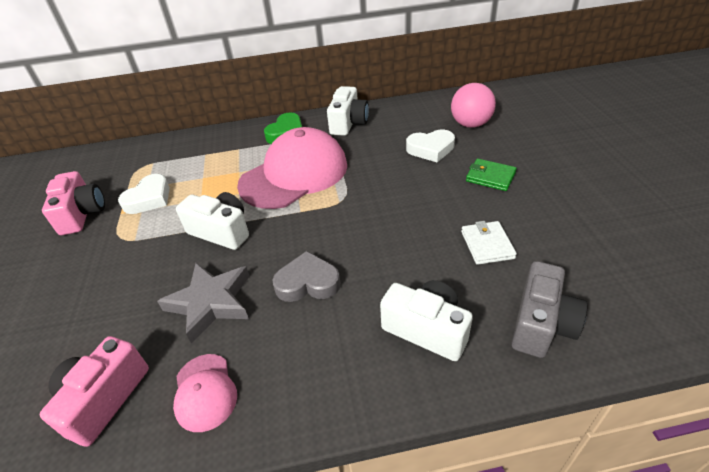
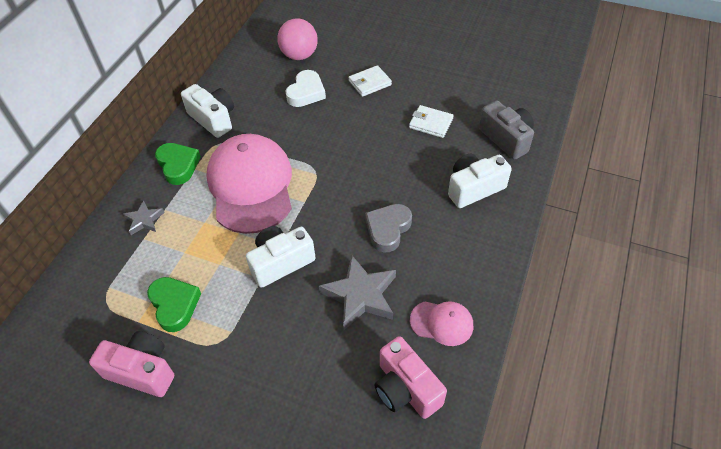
camera: 60 degrees left, 10 degrees up
white heart [118,174,170,214] -> green heart [147,277,201,332]
green wallet [466,159,517,191] -> white wallet [348,65,392,97]
none -> grey star [123,200,165,235]

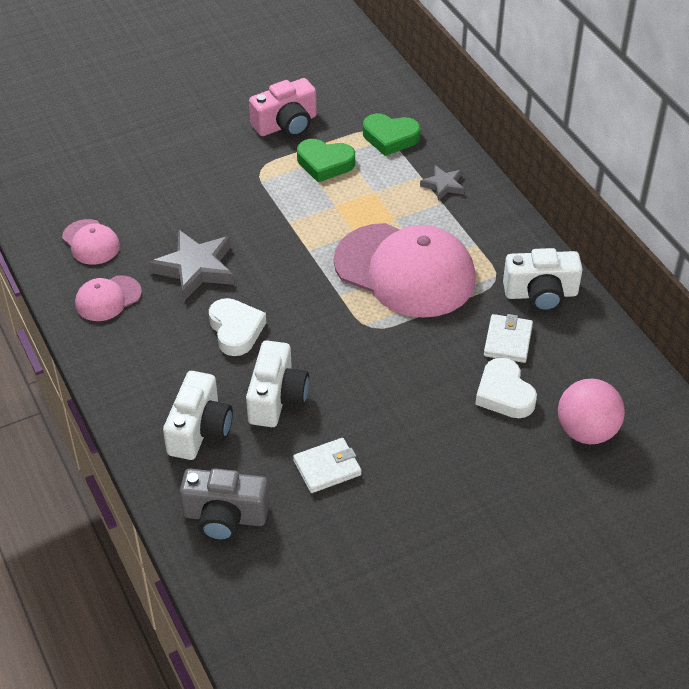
camera: 130 degrees right, 5 degrees down
green heart [155,143,201,185] -> green heart moved to [363,114,420,156]
white camera [246,226,316,287] -> white camera moved to [246,340,309,427]
white wallet [348,65,392,97] -> white wallet moved to [484,314,533,363]
grey heart [365,204,412,253] -> white heart [209,298,266,356]
pink camera [374,336,447,419] -> pink cap [62,219,120,265]

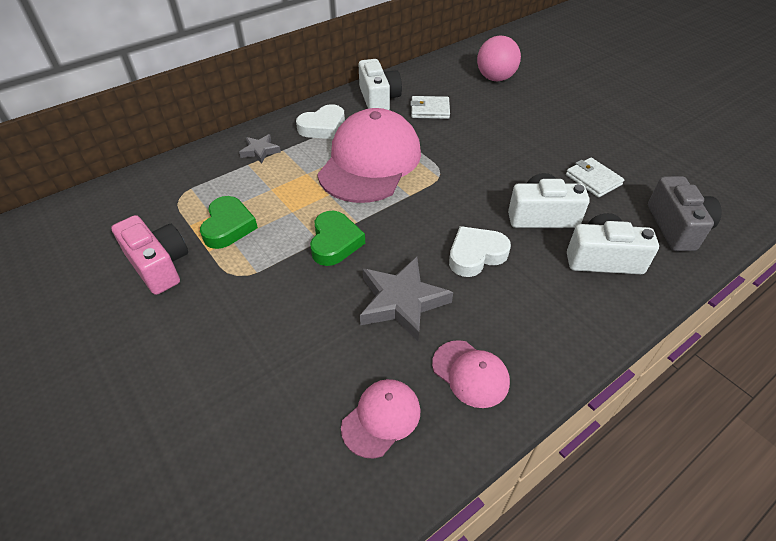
camera: 100 degrees left, 0 degrees up
green heart [363,114,420,156] -> green heart moved to [310,211,365,266]
white heart [475,357,537,418] -> white heart moved to [296,104,345,139]

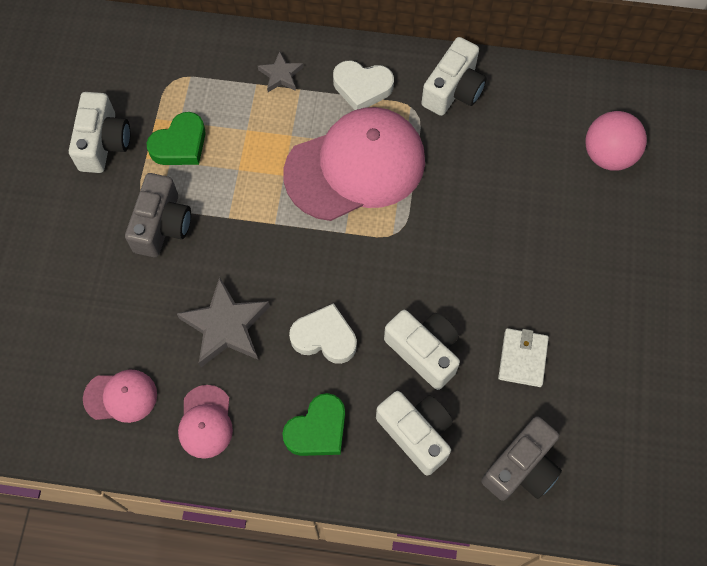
camera: 45 degrees right, 20 degrees up
pink camera [111,215,188,295] -> white camera [69,92,130,173]
green heart [310,211,365,266] -> green heart moved to [282,393,345,456]
white wallet [410,96,450,119] -> none
none -> grey camera [125,173,191,257]

